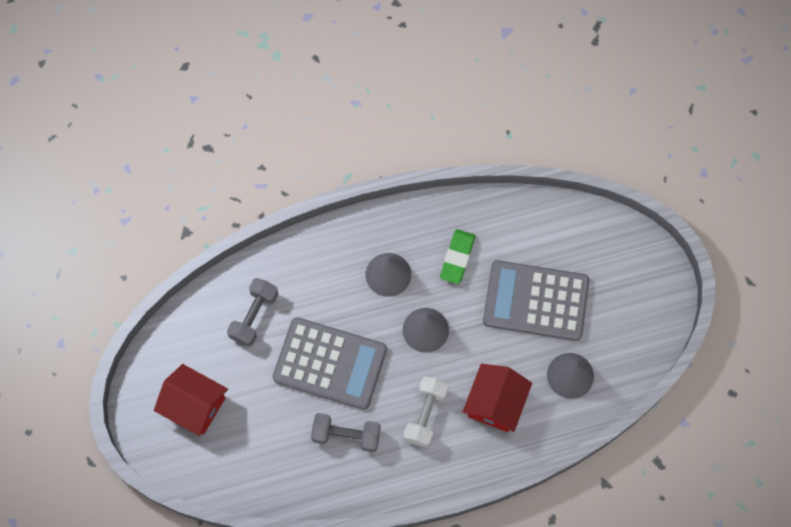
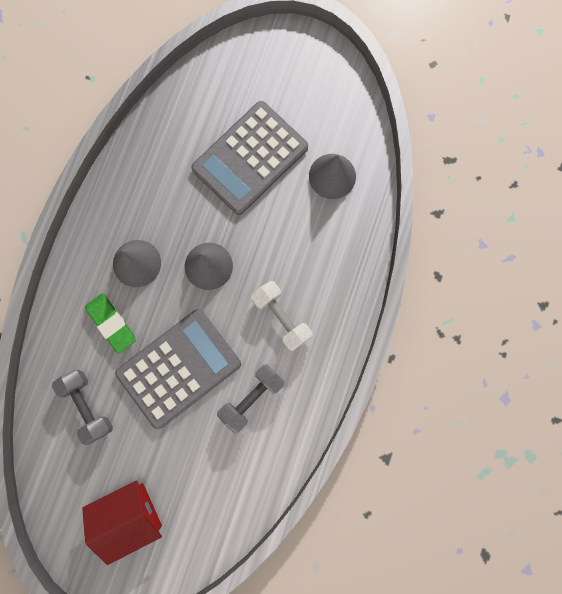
camera: 55 degrees left, 10 degrees up
green eraser [440,229,476,284] -> green eraser moved to [85,293,136,354]
red house [463,364,532,432] -> none

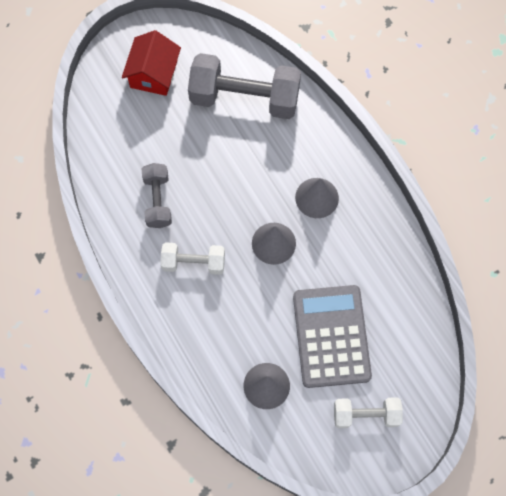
camera: 130 degrees right, 10 degrees down
grey dumbbell [52,370,113,445] -> grey dumbbell [188,53,301,119], size x1.82
green eraser [85,293,136,354] -> none
grey calculator [115,309,241,429] -> none
none -> white dumbbell [334,397,403,428]

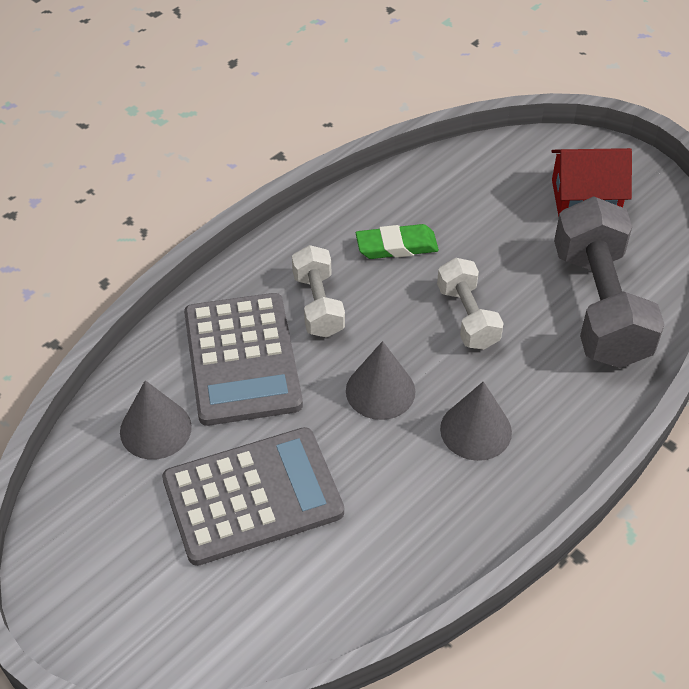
camera: 75 degrees right, 20 degrees down
grey dumbbell [142,163,172,228] -> green eraser [356,224,439,259]
white dumbbell [334,397,403,428] -> white dumbbell moved to [437,258,504,350]
none -> grey calculator [184,293,303,426]

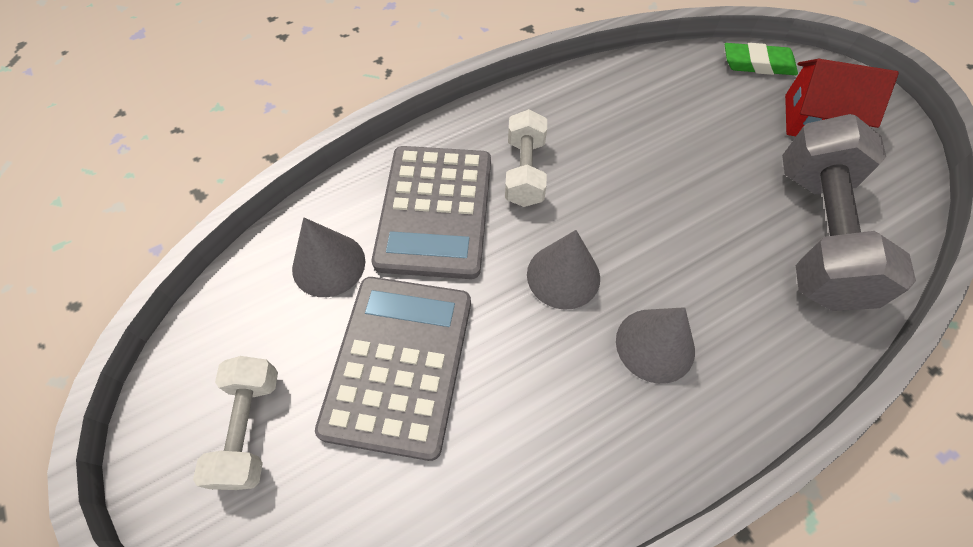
camera: 15 degrees right, 10 degrees up
grey calculator [162,427,344,566] -> grey calculator turned 75 degrees counterclockwise [315,277,471,461]
green eraser [356,224,439,259] -> green eraser moved to [725,43,798,75]
white dumbbell [437,258,504,350] -> white dumbbell moved to [193,356,278,490]

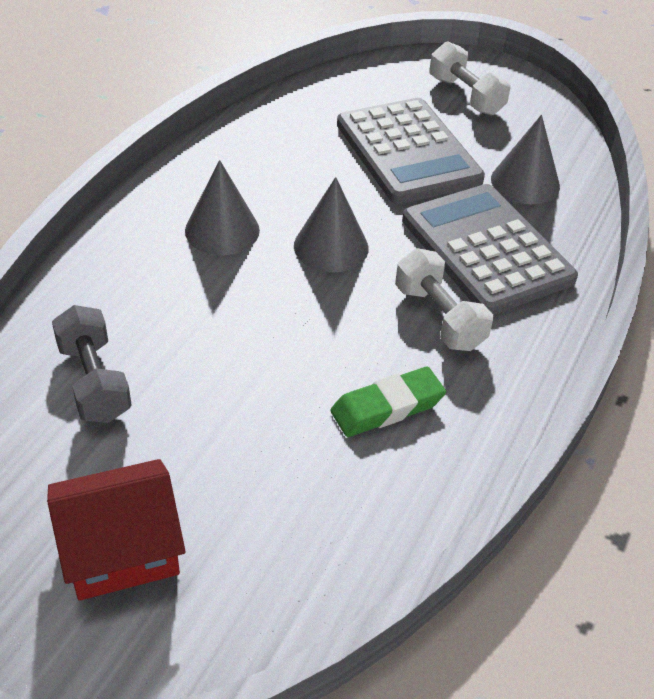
camera: 145 degrees right, 15 degrees down
green eraser [725,43,798,75] -> green eraser moved to [330,367,446,437]
grey dumbbell [782,114,916,311] -> grey dumbbell [52,305,132,423], size x0.55

